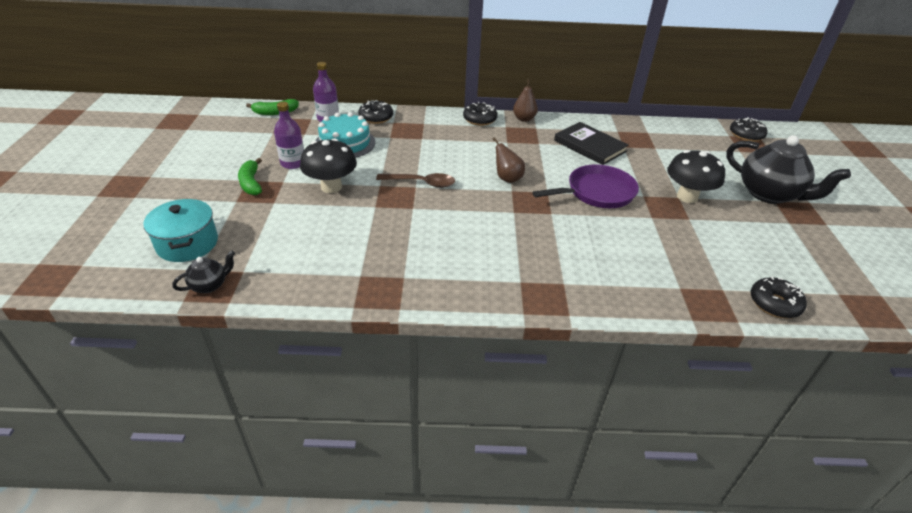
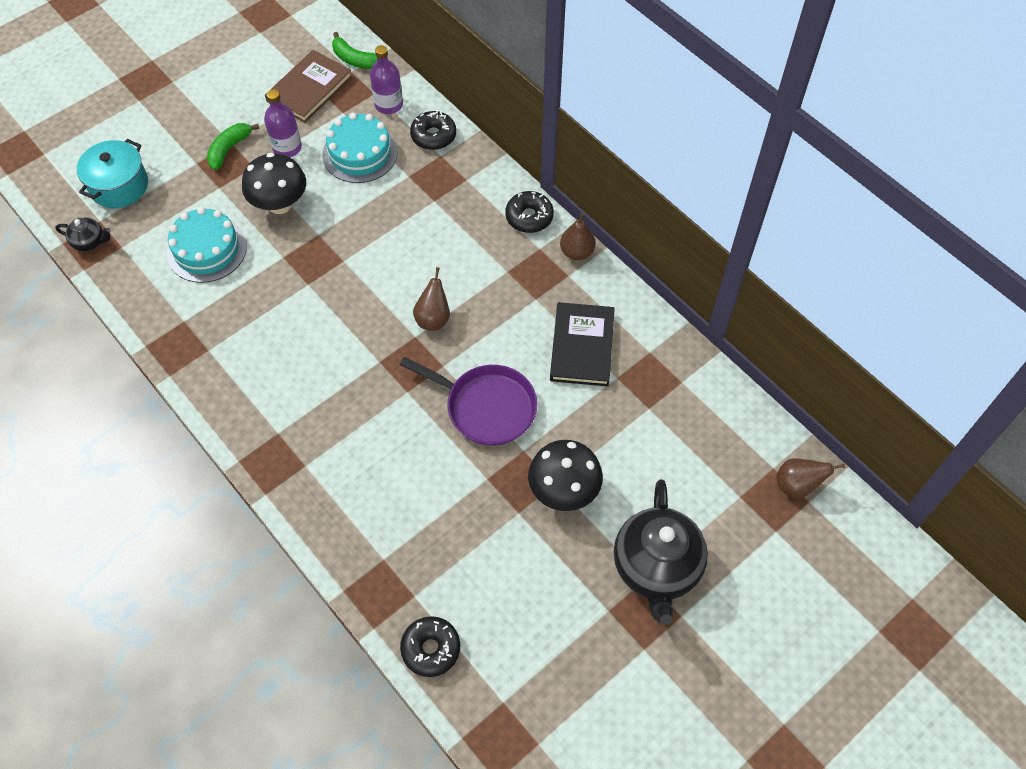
camera: 50 degrees right, 20 degrees up
brown spoon [376,173,455,188] -> none
black donut [730,117,768,142] -> brown pear [776,458,845,498]
none -> turquoise cake [167,207,247,283]
none -> brown book [265,50,352,123]

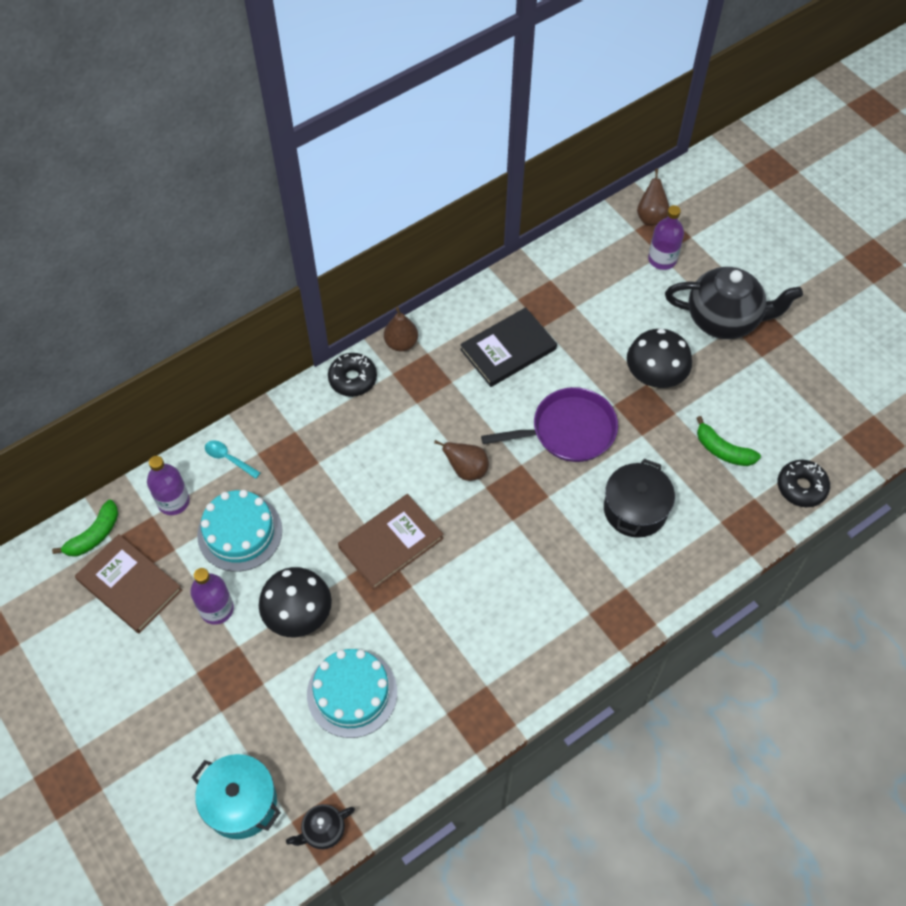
camera: 85 degrees left, 0 degrees up
black teapot [55,217,111,251] -> black teapot turned 135 degrees counterclockwise [286,804,355,849]
green banana [207,123,260,170] -> green banana moved to [697,416,761,466]
purple pan [400,357,537,446] -> purple pan turned 45 degrees clockwise [481,387,618,462]
black donut [410,110,456,150] -> turquoise spoon [205,440,260,479]
black book [550,302,615,386] -> black book turned 45 degrees counterclockwise [460,307,557,387]
none -> brown book [338,494,444,590]
none -> black pot [604,459,675,538]
none -> purple bottle [648,205,684,270]

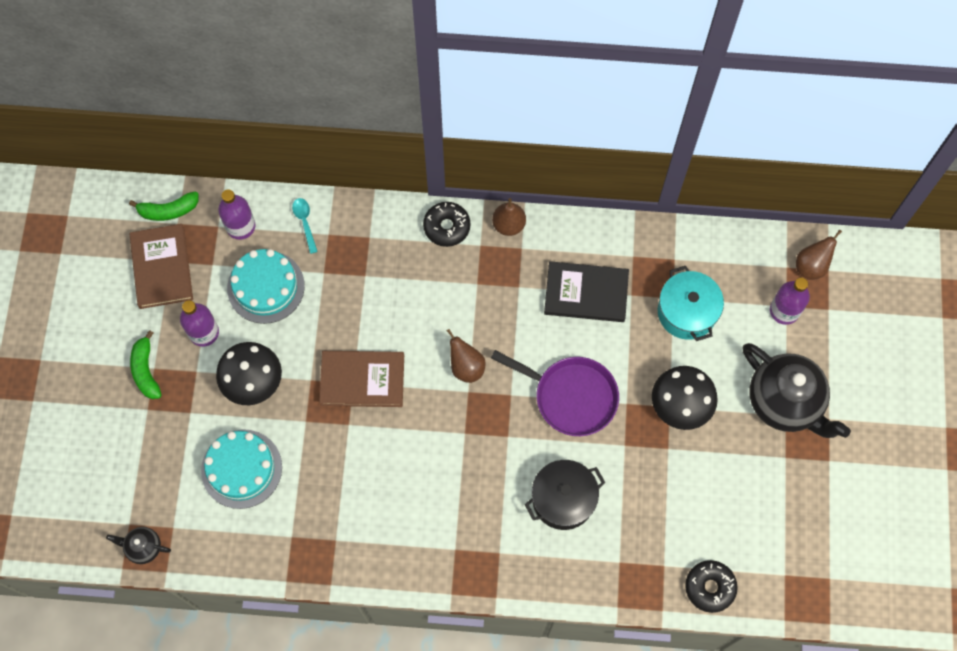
camera: 40 degrees right, 10 degrees up
turquoise pot [192,754,281,839] -> turquoise pot moved to [658,266,724,341]
green banana [697,416,761,466] -> green banana moved to [130,330,162,399]

